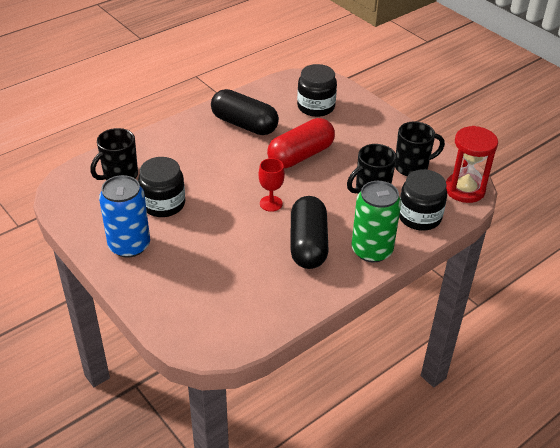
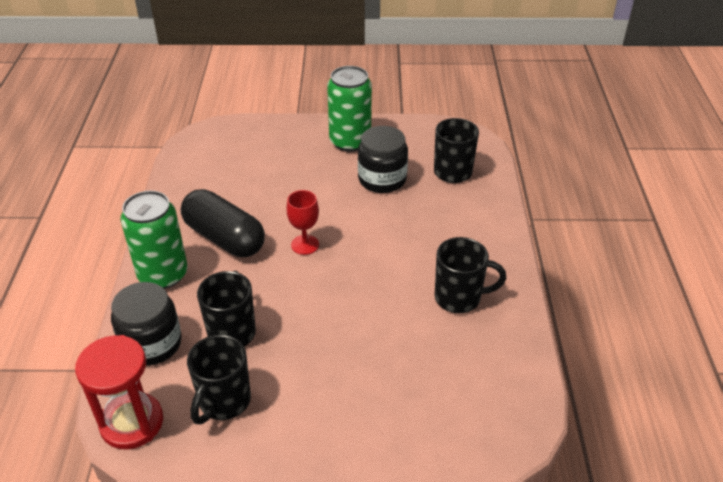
camera: 130 degrees right, 0 degrees up
blue can [99,175,150,258] -> green can [327,66,372,152]
black capsule [211,89,279,135] -> black mug [435,237,506,313]
red capsule [267,118,335,169] -> none
black jar [297,64,337,117] -> none

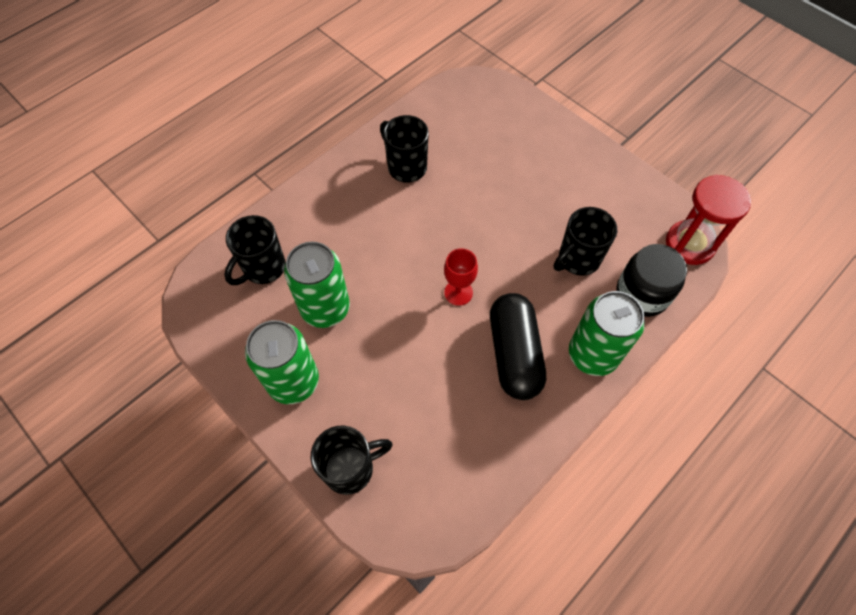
camera: 135 degrees left, 20 degrees up
black mug [187,335,251,424] -> black mug moved to [311,425,393,495]
black jar [358,126,408,193] -> green can [284,242,350,328]

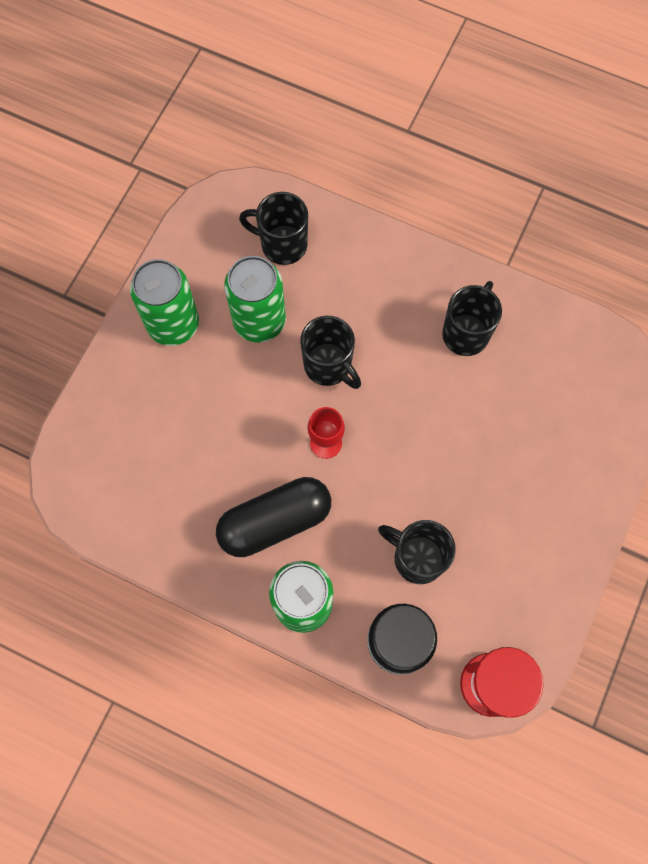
camera: 70 degrees right, 10 degrees up
black mug [311,425,393,495] -> black mug moved to [300,316,361,389]

